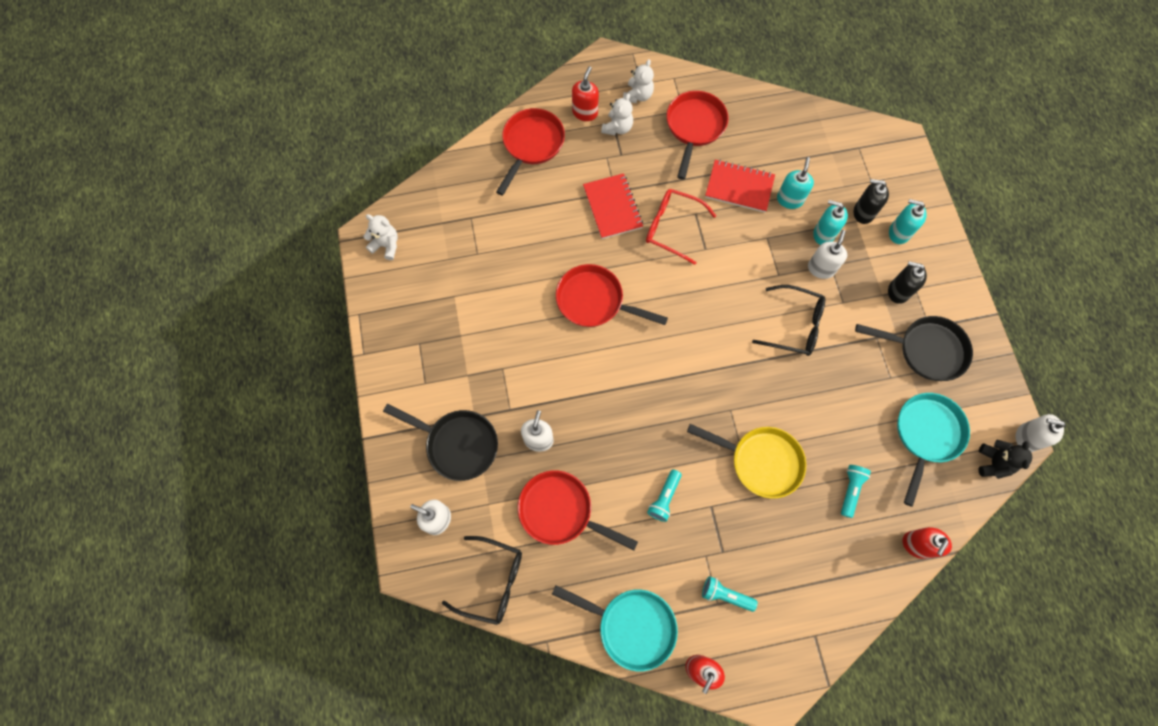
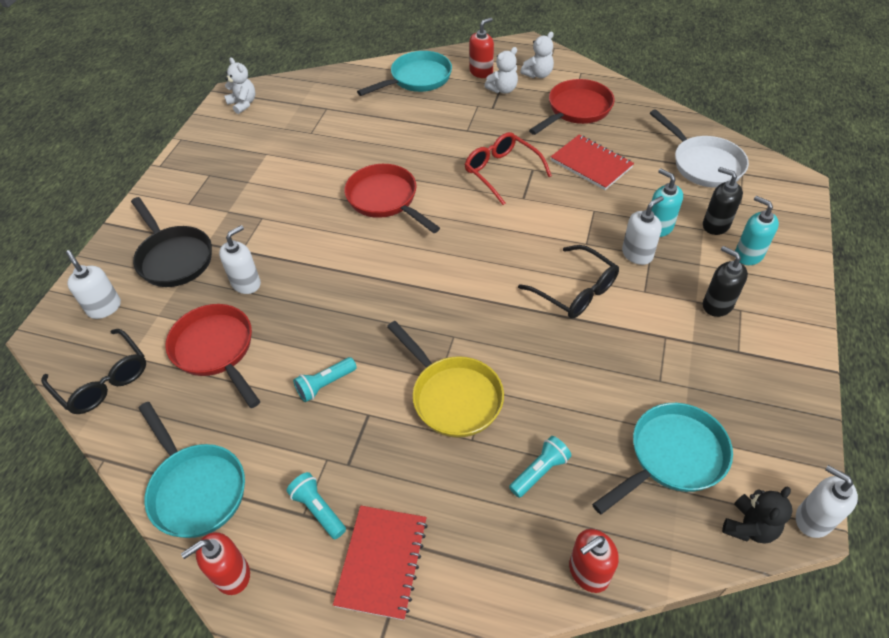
camera: 30 degrees right, 20 degrees down
red pan [496,108,565,196] -> turquoise pan [357,51,452,96]
red notebook [583,173,643,239] -> red notebook moved to [333,506,428,620]
turquoise soap dispenser [777,157,814,209] -> none
black pan [855,316,973,381] -> none
none -> white pan [650,109,749,188]

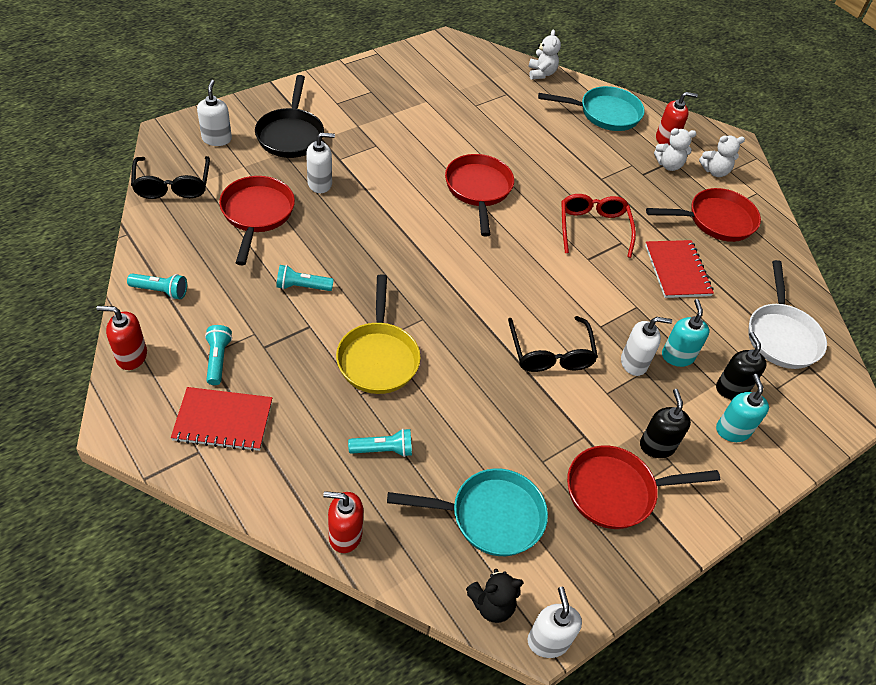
camera: 30 degrees right, 0 degrees up
turquoise pan [139,402,245,538] -> turquoise flashlight [127,273,187,299]
white teddy bear [224,57,255,114] -> white teddy bear moved to [528,30,561,79]
red notebook [333,506,428,620] -> red notebook turned 45 degrees clockwise [171,387,272,452]
none -> red pan [567,445,720,529]

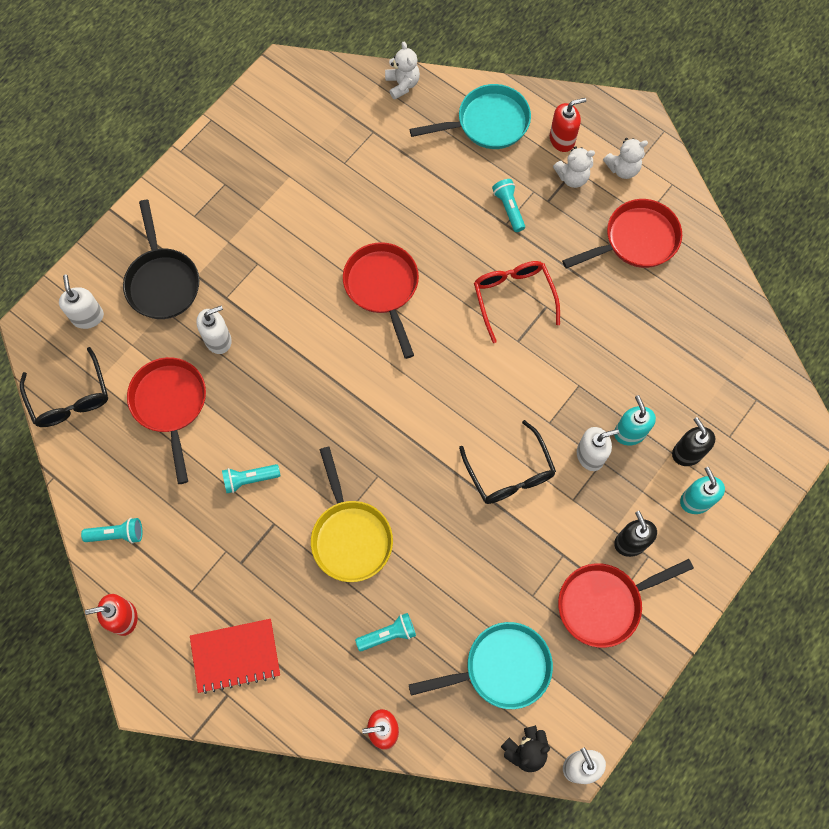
camera: 10 degrees left, 20 degrees up
turquoise flashlight [205,325,232,385] -> turquoise flashlight moved to [492,179,525,232]
red notebook [645,240,714,298] -> none
white pan [748,260,827,369] -> none

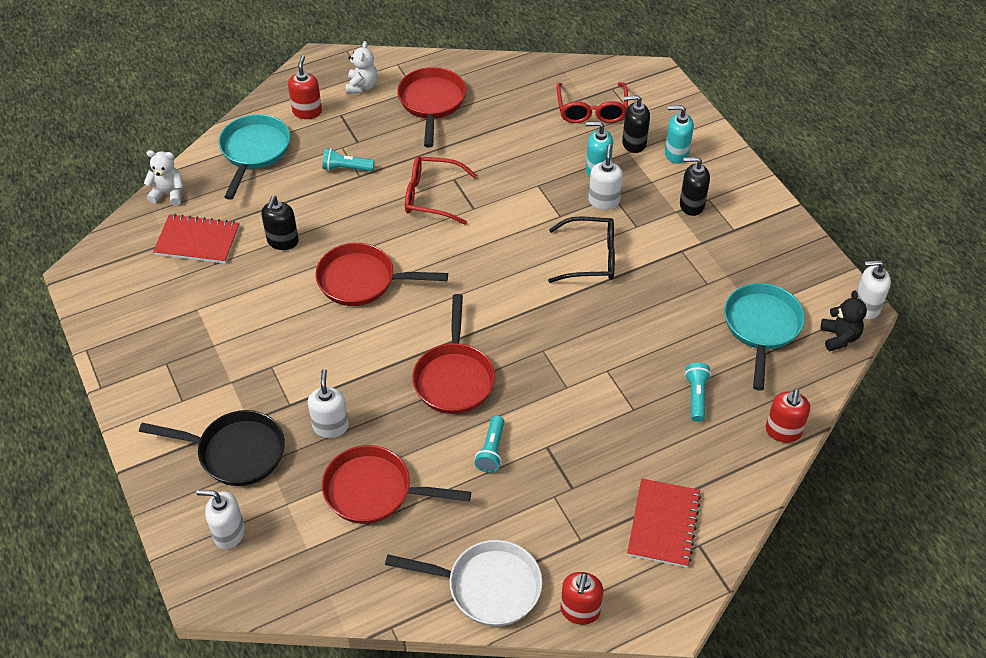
camera: 65 degrees left, 20 degrees down
black glasses [20,347,108,427] -> none
turquoise flashlight [81,518,142,544] -> white pan [385,540,542,626]
yellow pan [311,447,393,582] -> none
white teddy bear [553,146,595,188] -> none
red pan [558,559,694,648] -> red pan moved to [412,294,495,414]
none -> red notebook [153,214,240,264]
none -> black soap dispenser [261,196,299,250]
none -> red glasses [556,82,628,123]

